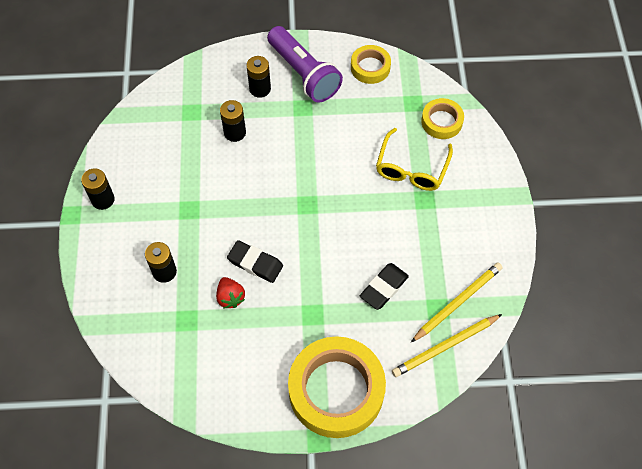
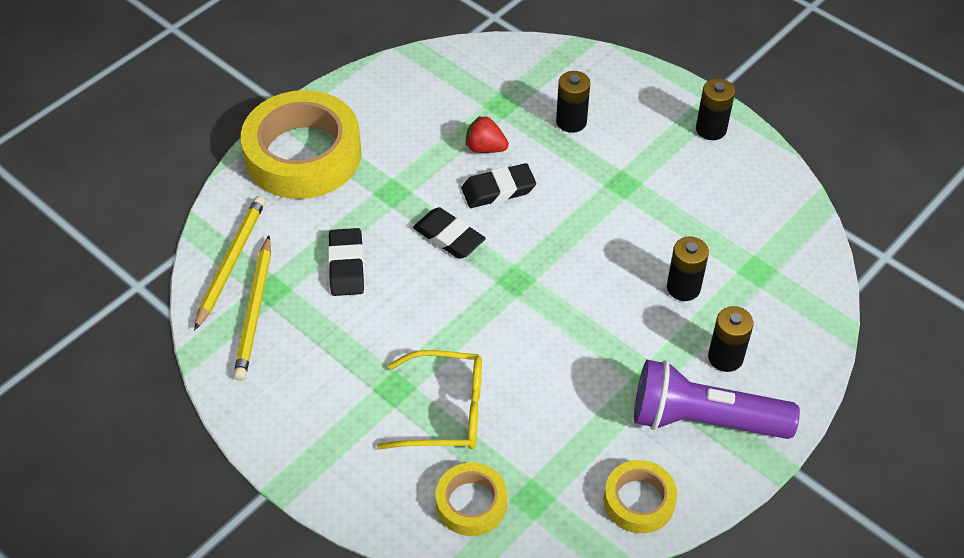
camera: 135 degrees right, 10 degrees down
yellow glasses [376,128,453,191] -> yellow glasses turned 120 degrees clockwise [377,350,482,449]
none -> black eraser [413,207,486,259]

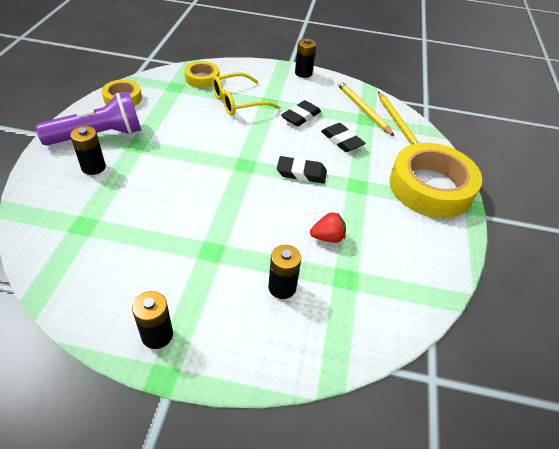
camera: 145 degrees right, 5 degrees down
black eraser [461,163,536,208] -> black eraser moved to [281,100,321,126]
black battery [667,236,709,301] -> black battery moved to [295,39,316,78]

